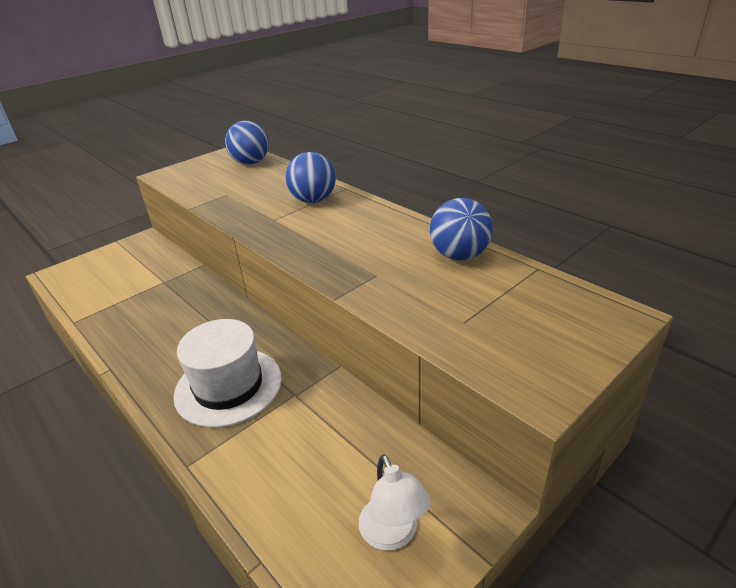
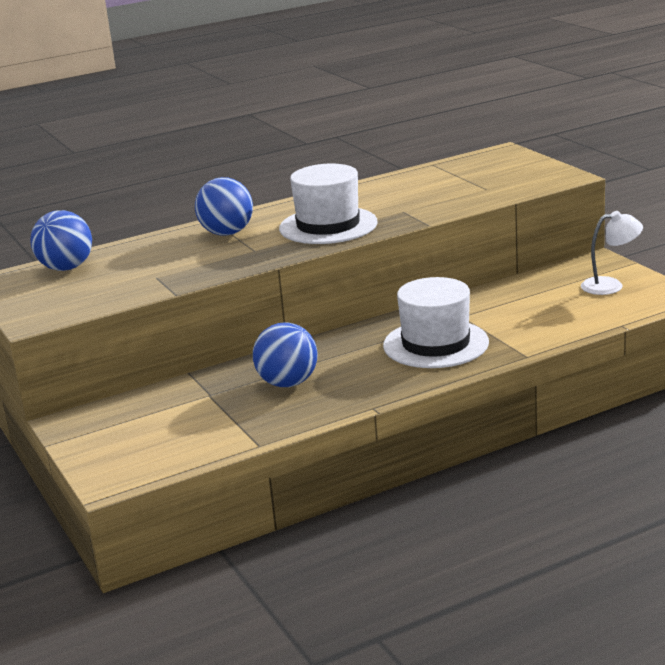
camera: 75 degrees left, 10 degrees down
blue ball [430,198,493,260] -> blue ball moved to [253,322,317,387]
none -> white hat [279,164,378,244]

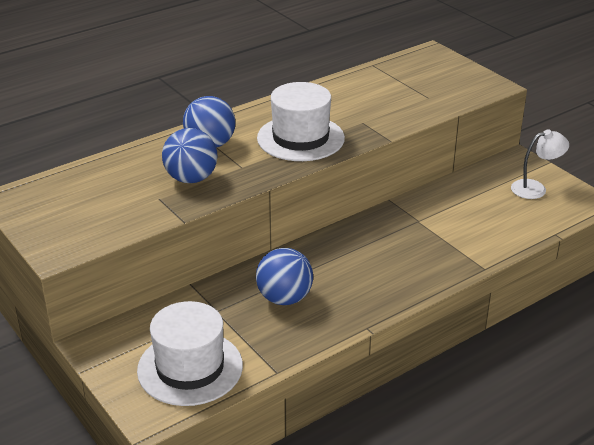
camera: 10 degrees left, 10 degrees up
blue ball [30,210,92,271] -> blue ball moved to [162,128,218,183]
white hat [383,277,489,368] -> white hat moved to [137,301,243,406]

